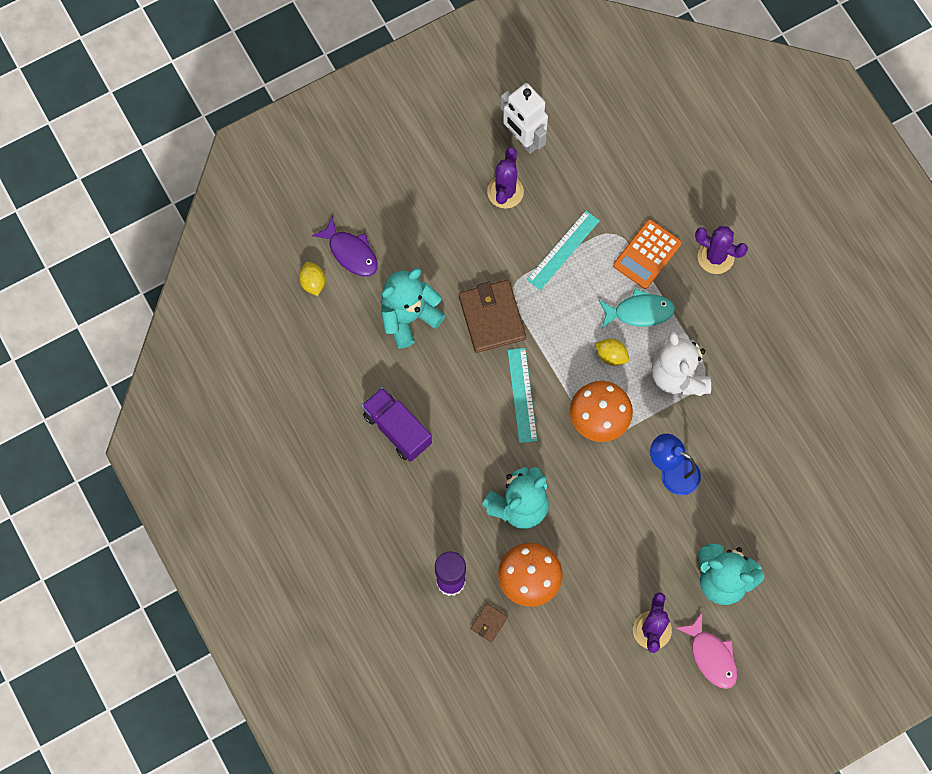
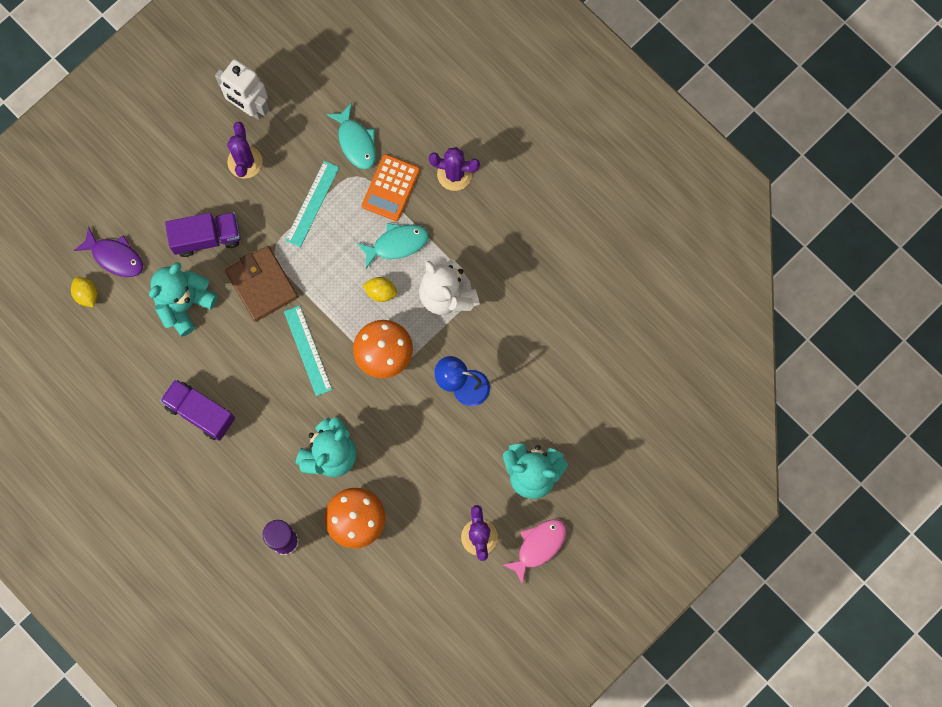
camera: 15 degrees left, 5 degrees up
brown wallet [470,603,508,642] -> none
pink fish [676,613,737,689] -> pink fish turned 90 degrees counterclockwise [502,519,566,585]
none -> purple truck [165,212,241,257]
none -> turquoise fish [326,103,376,169]

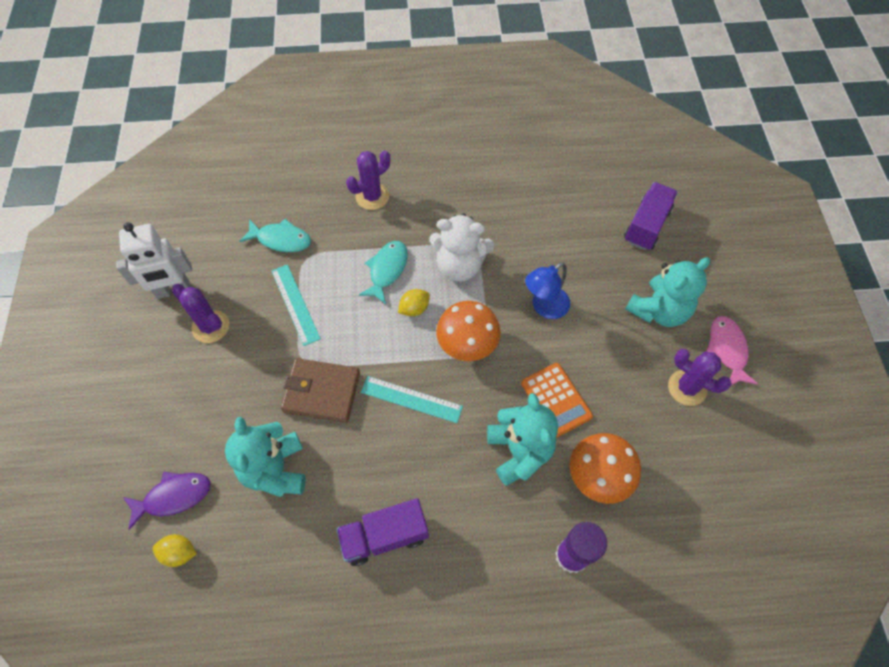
camera: 50 degrees left, 15 degrees down
purple truck [165,212,241,257] -> purple truck moved to [624,182,678,250]
orange calculator [362,154,420,221] -> orange calculator moved to [521,363,593,437]

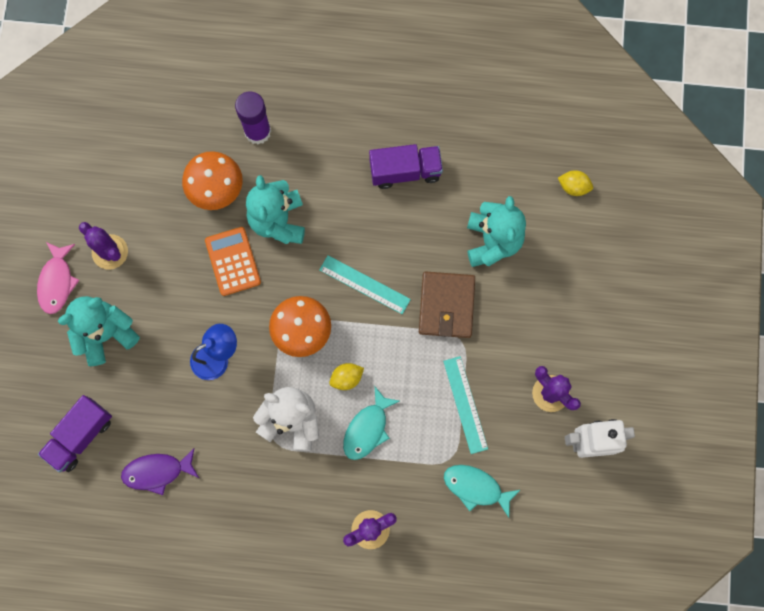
camera: 170 degrees left, 15 degrees up
purple fish [123,472,211,530] -> purple fish moved to [121,449,199,495]
brown wallet [281,358,360,422] -> brown wallet turned 75 degrees clockwise [419,271,475,338]

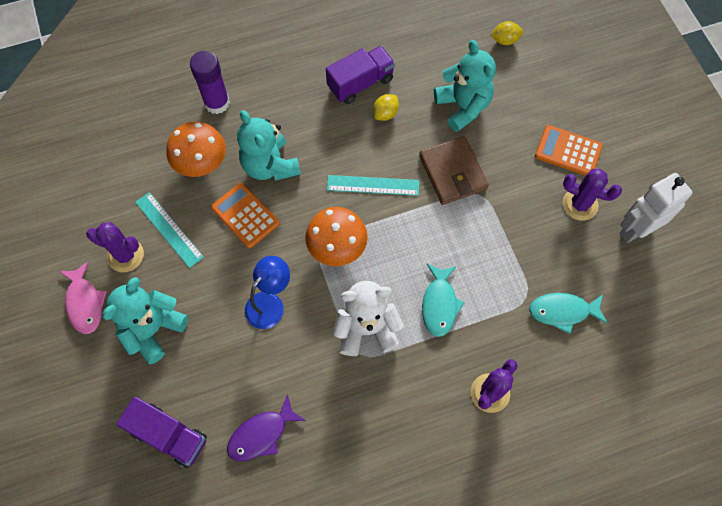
camera: 25 degrees left, 10 degrees down
purple truck [38,395,112,472] -> purple truck turned 75 degrees counterclockwise [116,396,207,468]
yellow lemon [329,363,364,390] -> yellow lemon moved to [373,94,399,121]
turquoise ruler [443,356,488,454] -> turquoise ruler moved to [135,192,204,268]
none -> orange calculator [535,125,603,176]

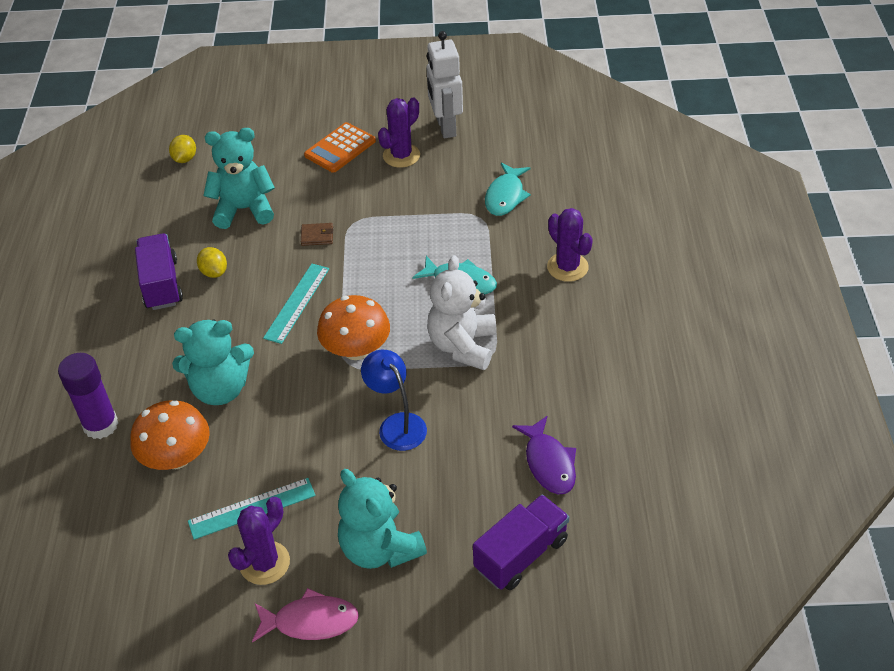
camera: 70 degrees left, 20 degrees down
orange calculator [211,183,280,248] -> none
brown wallet [419,136,489,205] -> brown wallet [301,223,333,246], size x0.46

